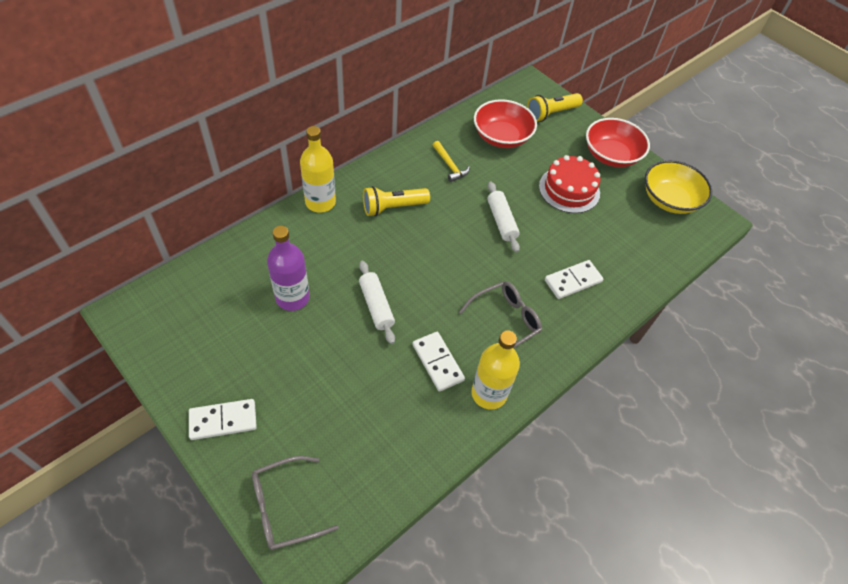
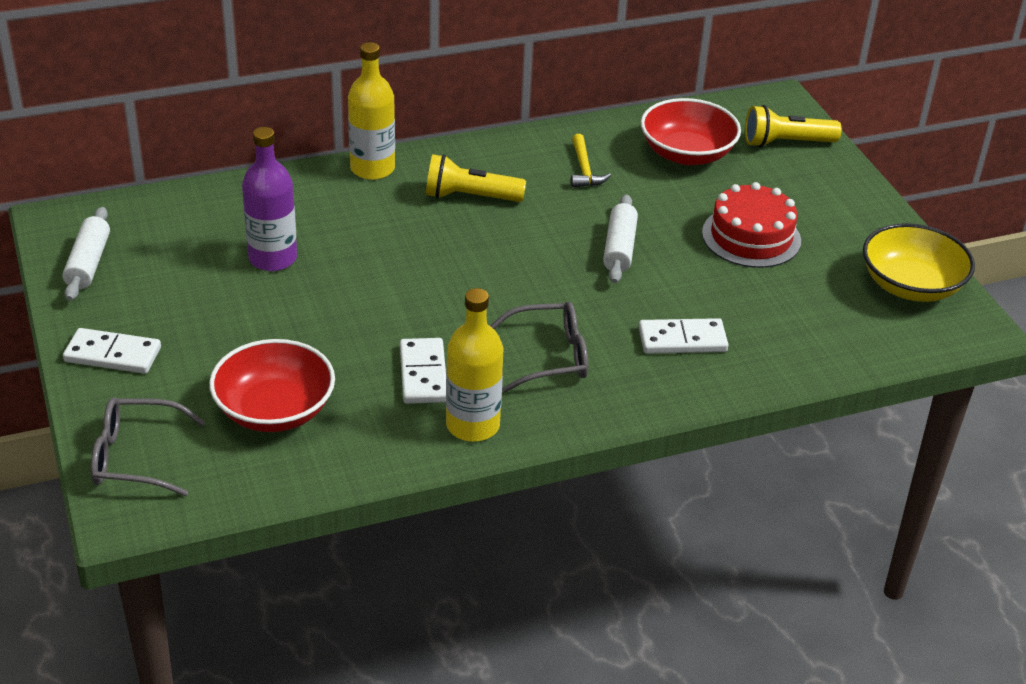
camera: 25 degrees right, 15 degrees down
white rolling pin [359,261,395,344] -> white rolling pin moved to [62,207,110,301]
red bowl [586,118,650,167] -> red bowl moved to [209,339,335,432]

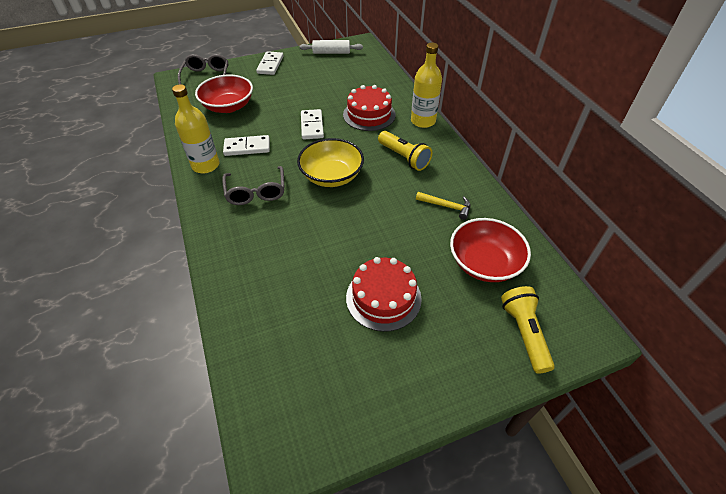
camera: 90 degrees right, 10 degrees up
purple bottle [242,127,297,271] -> none
yellow flashlight [426,154,526,202] -> yellow flashlight turned 135 degrees clockwise [378,131,432,171]
yellow hammer [571,134,611,187] -> yellow hammer turned 150 degrees counterclockwise [416,192,470,220]
white rolling pin [603,195,638,283] -> none
white domino [639,318,728,354] -> white domino moved to [301,109,324,139]
yellow bowl [863,223,975,302] -> yellow bowl moved to [297,138,364,187]
none -> red cake [343,85,396,131]

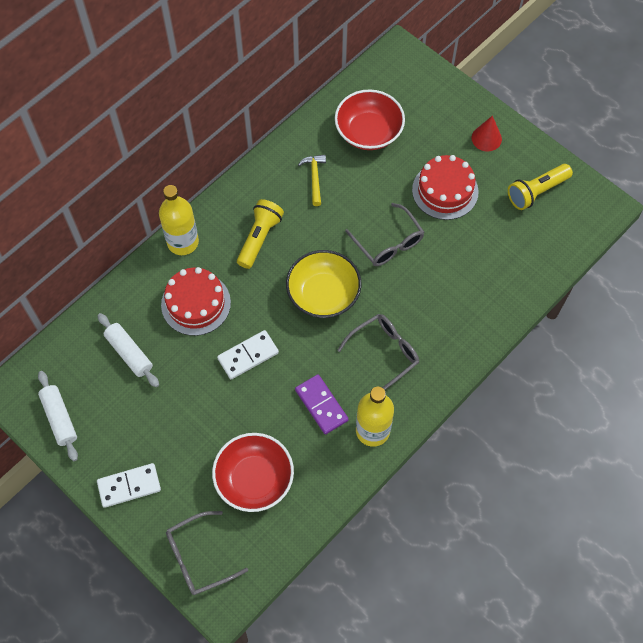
camera: 115 degrees left, 15 degrees up
white domino [223,135,270,156] -> purple domino [295,374,348,434]
yellow flashlight [501,286,555,374] -> yellow flashlight moved to [508,164,573,210]
none -> white rolling pin [97,313,159,387]
none -> grey glasses [345,203,424,266]
none -> red cone [472,116,502,151]

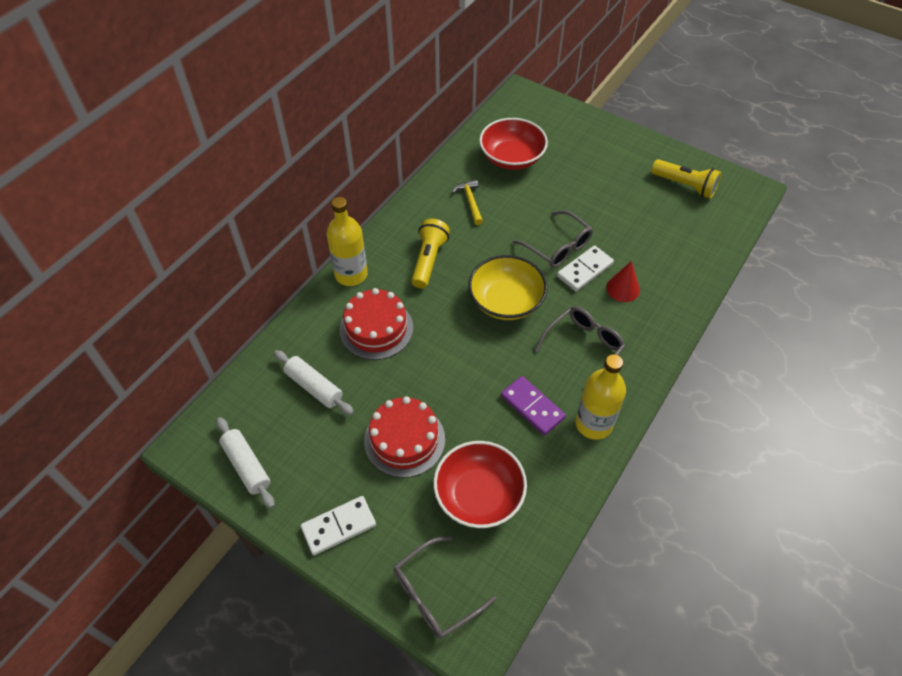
camera: 10 degrees left, 10 degrees down
white domino [217,330,279,379] -> white domino moved to [557,245,614,291]
red cake [412,155,479,220] -> red cake moved to [364,396,445,478]
red cone [472,116,502,151] -> red cone moved to [606,261,640,302]
yellow flashlight [508,164,573,210] -> yellow flashlight turned 105 degrees counterclockwise [651,159,721,199]

